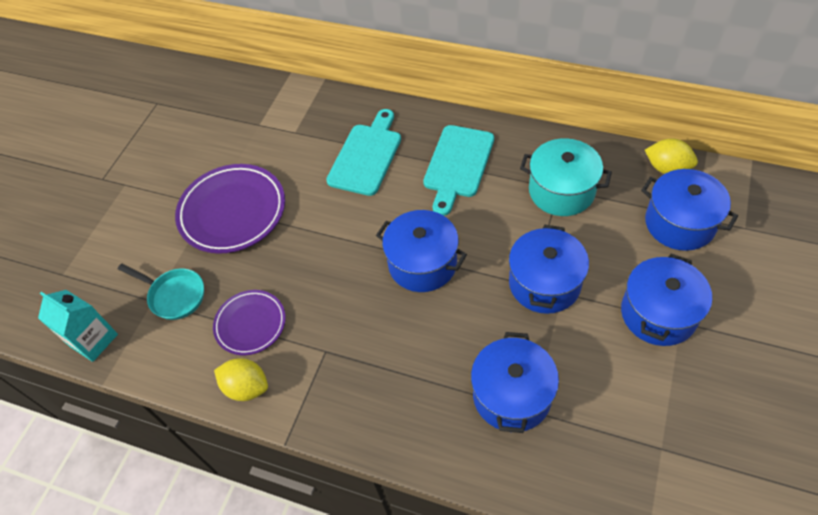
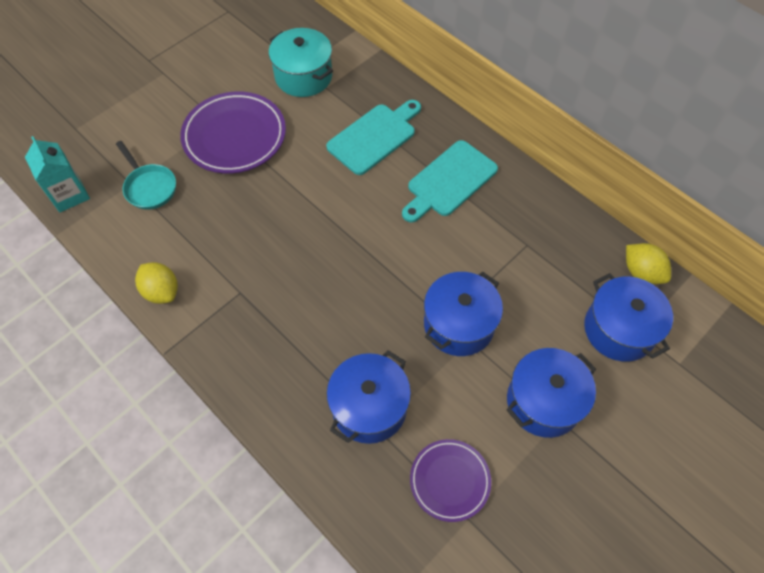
camera: 20 degrees right, 5 degrees up
purple plate [213,290,286,355] -> purple plate moved to [410,439,491,522]
blue pot [376,210,467,292] -> none
turquoise pot [520,138,612,216] -> turquoise pot moved to [269,28,333,97]

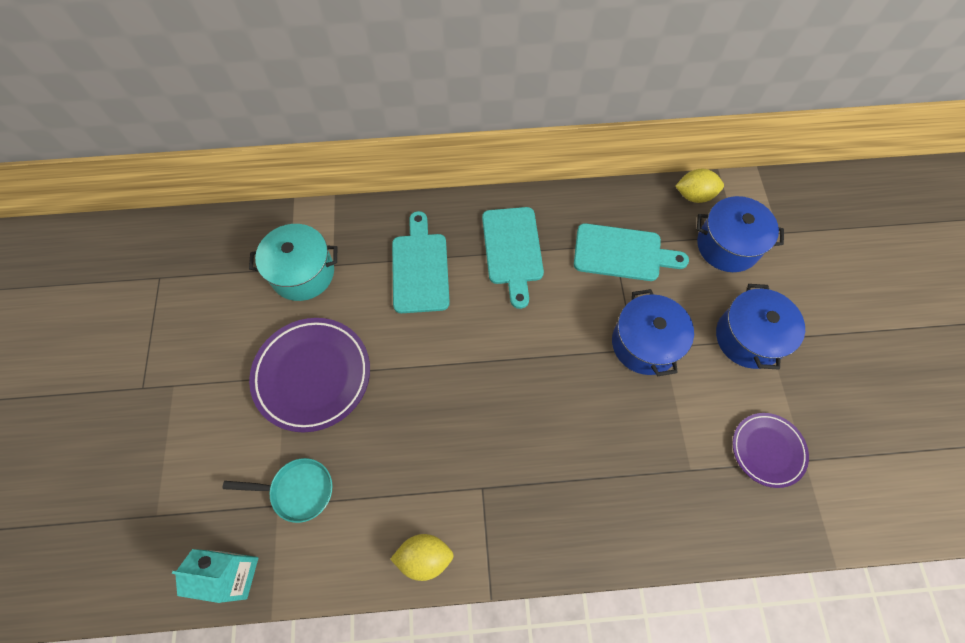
camera: 50 degrees left, 5 degrees up
blue pot [327,350,411,444] -> none
none -> turquoise cutting board [574,223,689,281]

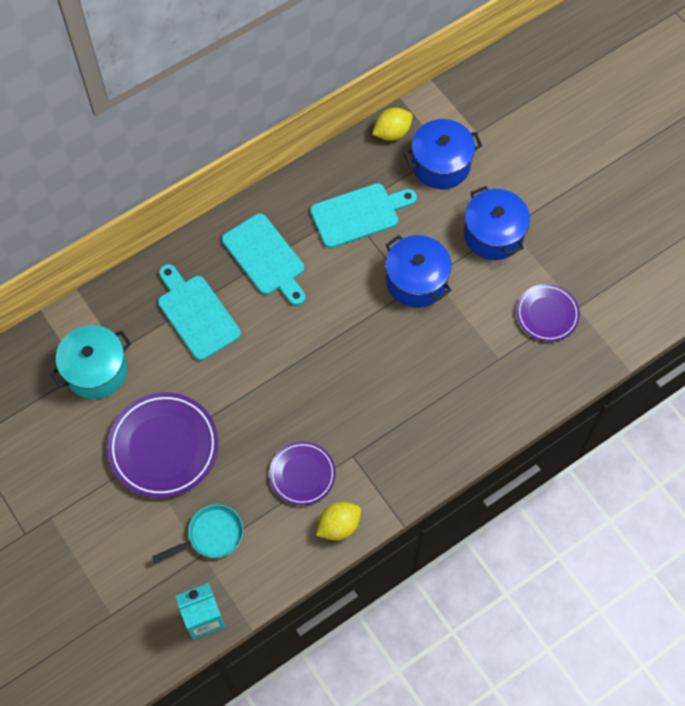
camera: 30 degrees left, 0 degrees up
none -> purple plate [269,442,336,505]

